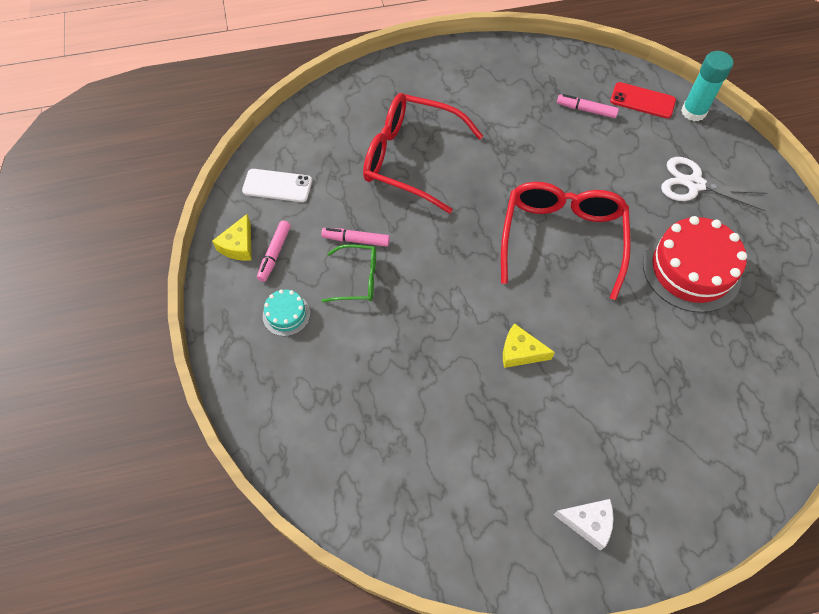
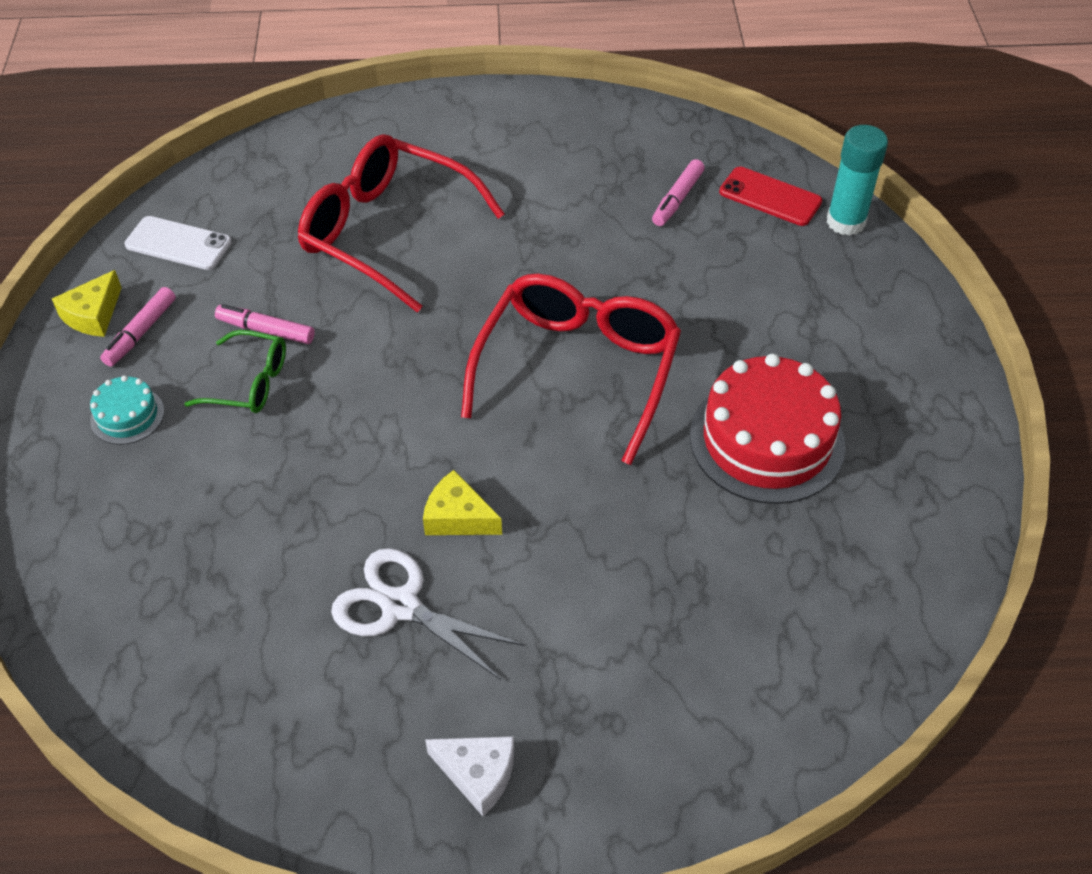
camera: 10 degrees right, 10 degrees down
pink marker [557,94,619,118] -> pink marker turned 90 degrees counterclockwise [652,159,705,226]
white scissors [661,157,767,211] -> white scissors moved to [331,548,524,680]

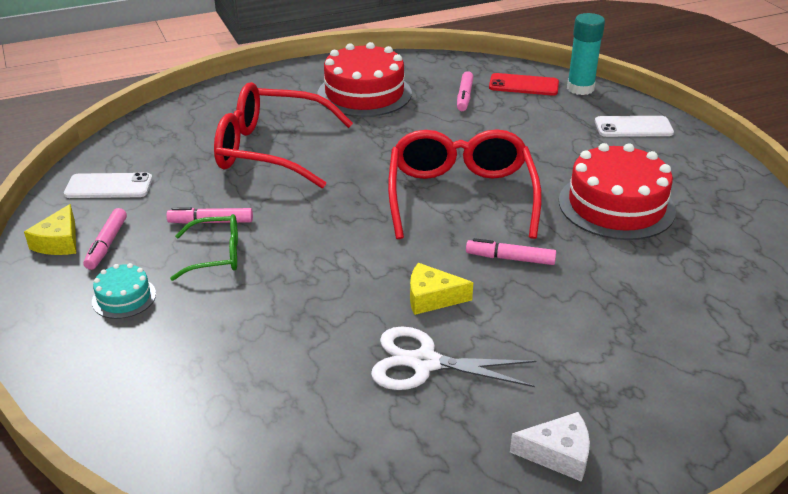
camera: 20 degrees left, 15 degrees down
none -> red cake [317,42,412,117]
none -> pink marker [466,238,556,265]
none -> white phone [595,116,674,137]

